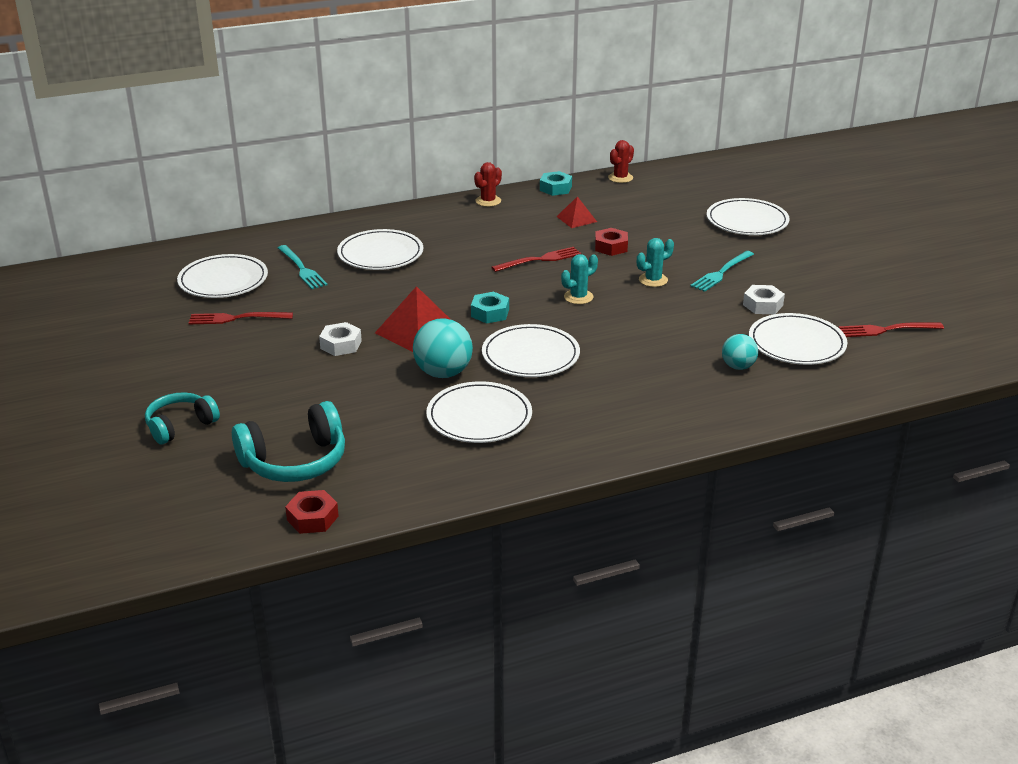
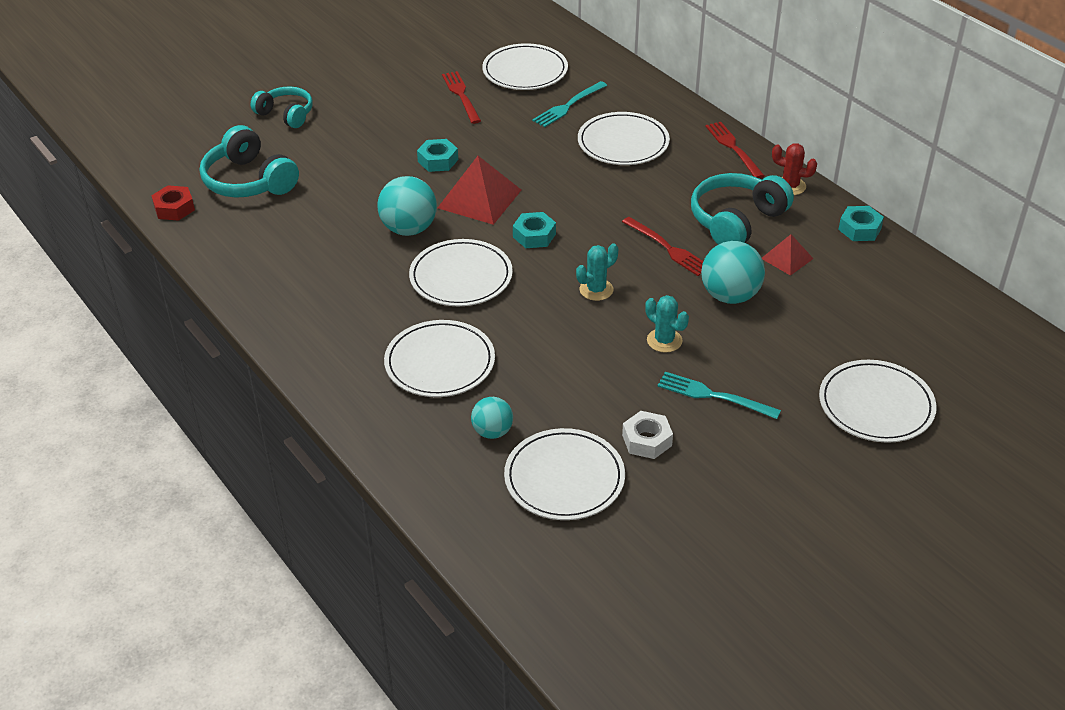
camera: 75 degrees right, 10 degrees up
white nut [319,322,362,356] -> turquoise nut [417,139,458,172]
white plate [426,381,532,443] -> white plate moved to [384,320,495,397]
turquoise cactus [561,254,598,304] -> turquoise cactus turned 75 degrees counterclockwise [576,243,618,301]
red nut [595,228,628,256] -> turquoise ball [701,241,765,304]
red cactus [608,140,634,183] -> none
red fork [838,322,944,337] -> red fork moved to [705,122,764,178]
none -> turquoise headphones [691,173,794,245]

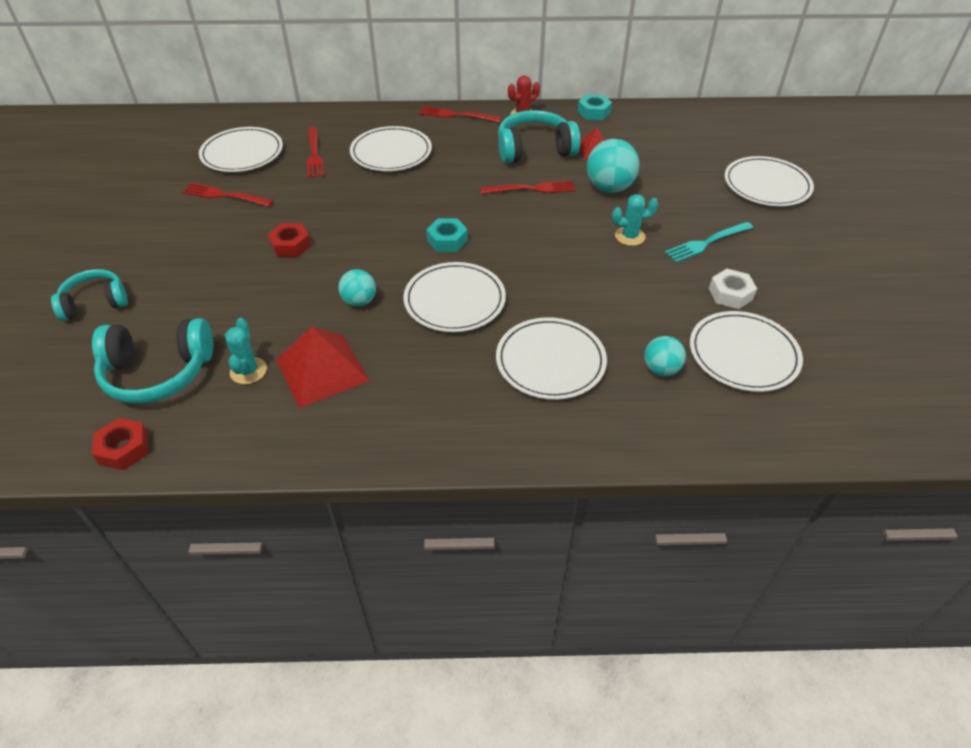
camera: 55 degrees left, 5 degrees up
turquoise ball [377,176,437,236] -> turquoise ball [338,269,376,307], size x0.61
turquoise nut [417,139,458,172] -> red nut [267,223,311,257]
red pyramid [438,156,521,225] -> red pyramid moved to [276,327,370,408]
turquoise fork [532,81,607,127] -> red fork [307,127,324,178]
turquoise cactus [576,243,618,301] -> turquoise cactus moved to [225,318,267,384]
turquoise headphones [691,173,794,245] -> turquoise headphones turned 90 degrees clockwise [498,110,581,164]

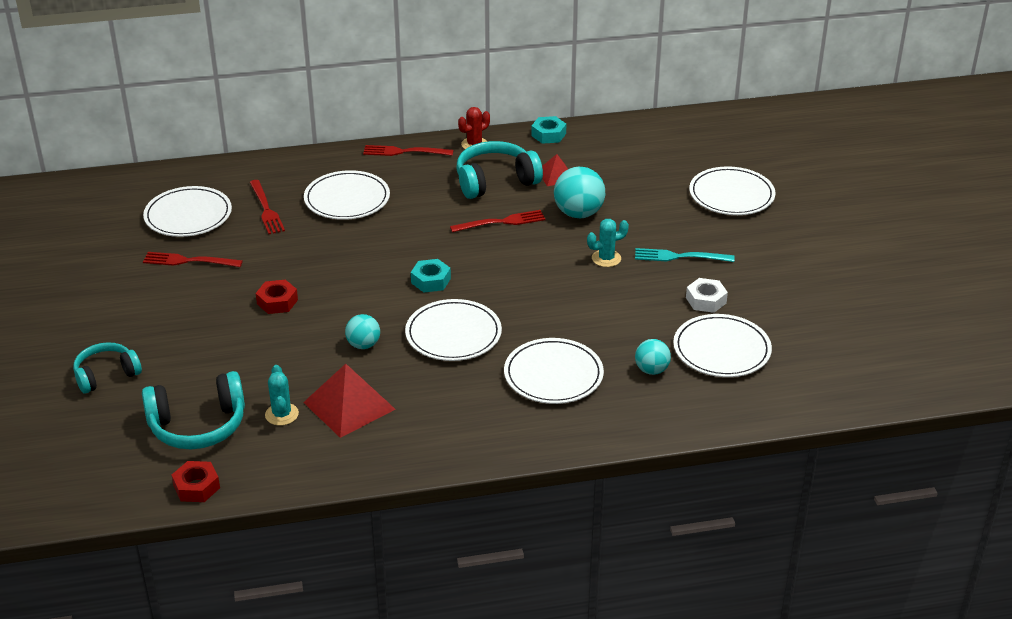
camera: 10 degrees left, 10 degrees down
turquoise fork [665,222,753,263] -> turquoise fork turned 45 degrees clockwise [635,248,734,262]

